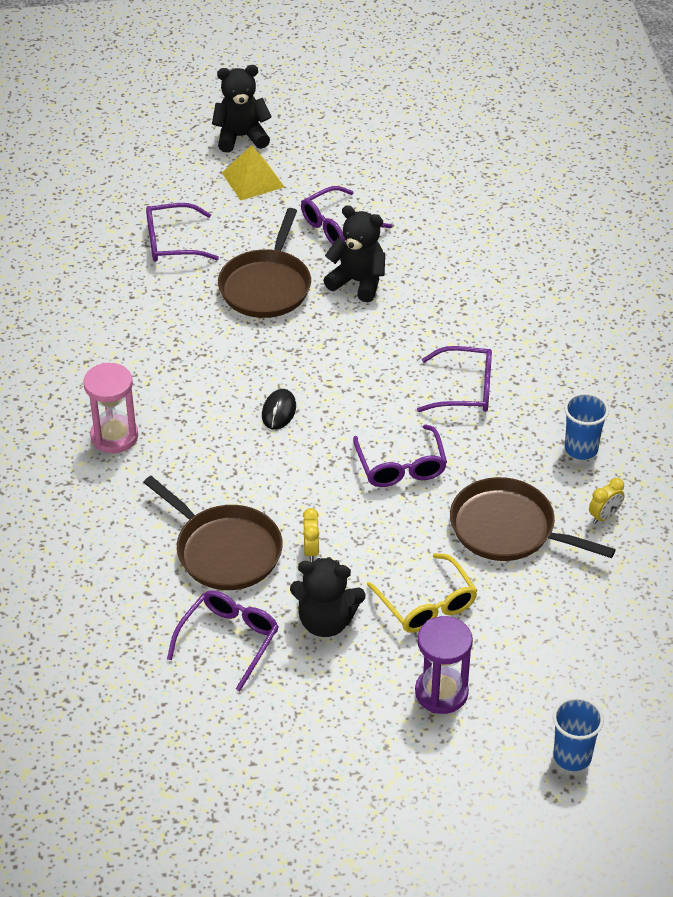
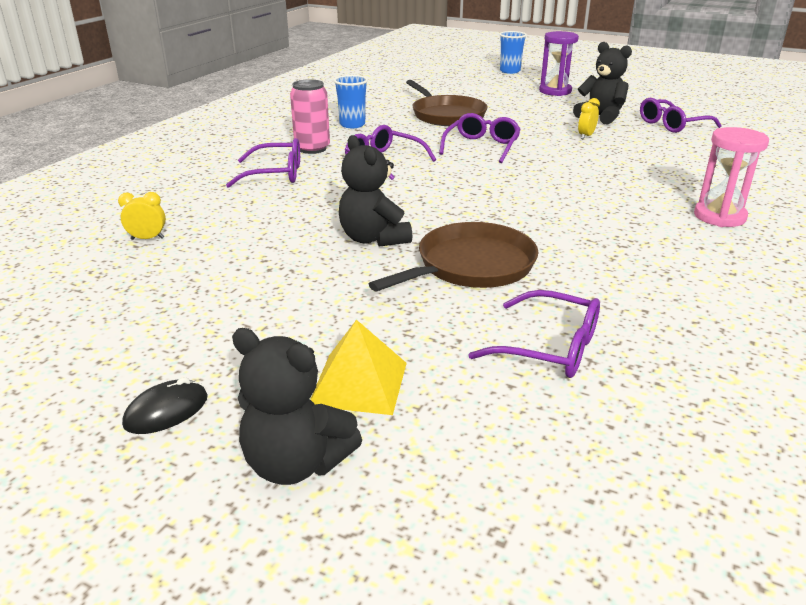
camera: 145 degrees left, 15 degrees down
brown pan [143,476,283,590] -> none
black mouse [262,389,296,430] -> black mouse moved to [122,377,208,434]
purple glasses [301,186,392,245] -> purple glasses moved to [226,138,300,188]
yellow glasses [367,553,478,633] -> none
yellow clock [589,478,624,524] -> yellow clock moved to [118,192,166,240]
none -> pink can [290,79,330,154]

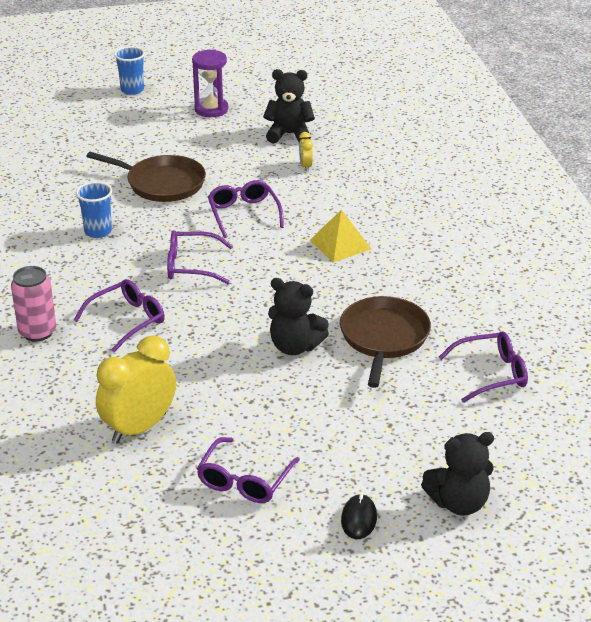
camera: 40 degrees left, 5 degrees up
yellow clock [118,192,166,240] -> yellow clock [96,335,176,443], size x2.25
pink can [290,79,330,154] -> pink can moved to [11,266,56,342]
yellow pyramid [310,320,407,415] -> yellow pyramid moved to [310,210,371,262]
purple glasses [640,98,722,133] -> purple glasses moved to [197,437,300,503]
pink hourglass [694,127,769,227] -> none

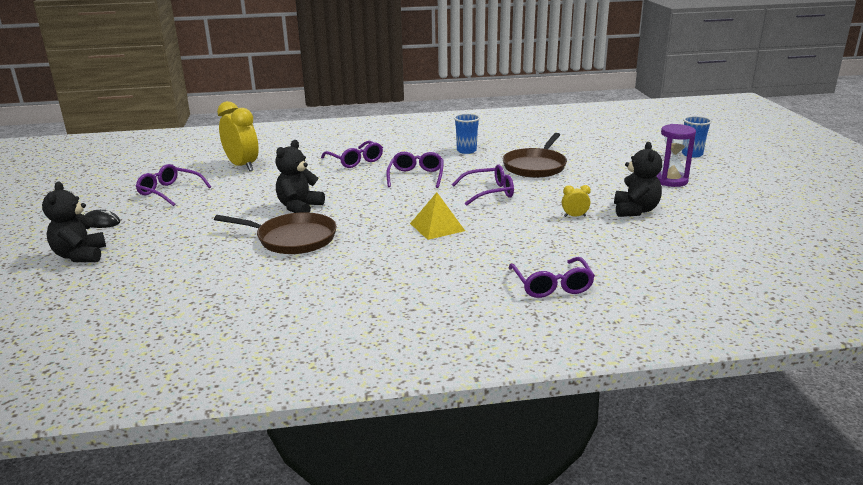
camera: 95 degrees right, 10 degrees down
pink can [11,266,56,342] -> none
purple glasses [439,331,528,403] -> purple glasses moved to [509,257,595,298]

